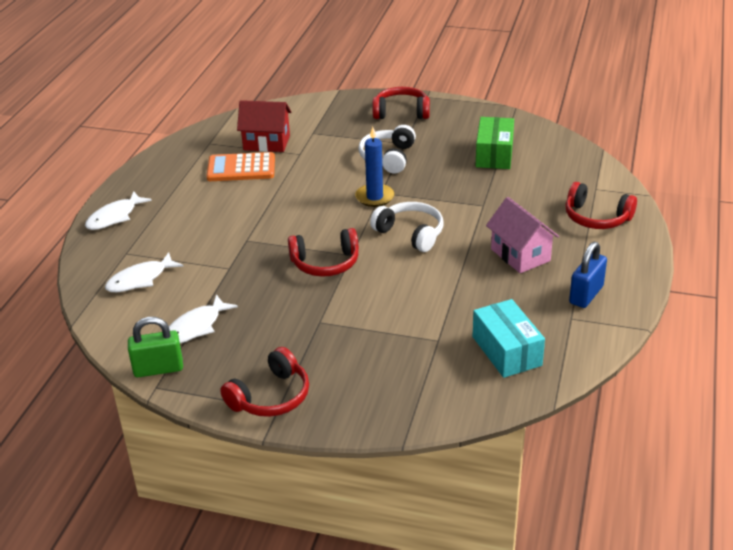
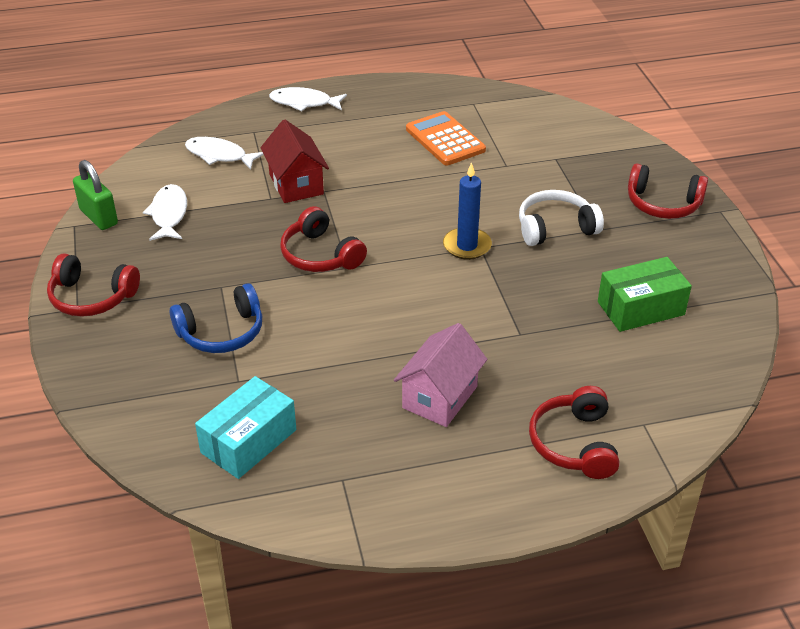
camera: 60 degrees right, 5 degrees up
white fish [169,294,238,344] -> white fish turned 75 degrees clockwise [143,184,187,241]
red house [237,100,292,152] -> red house moved to [260,120,329,203]
white headphones [370,202,443,252] -> none
red headphones [372,87,430,119] -> red headphones turned 135 degrees clockwise [628,164,708,219]
blue padlock [569,242,607,308] -> none
none -> blue headphones [170,283,262,353]

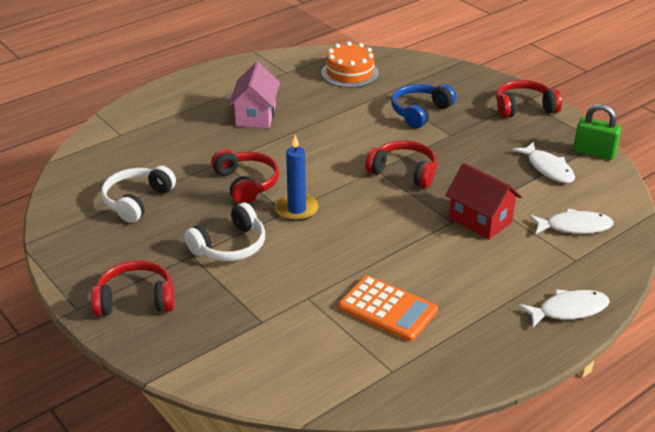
camera: 155 degrees right, 5 degrees down
turquoise box [195,376,296,479] -> orange cake [321,41,379,88]
red headphones [529,386,620,479] -> red headphones moved to [211,149,279,204]
green box [598,257,692,332] -> white headphones [101,166,176,223]

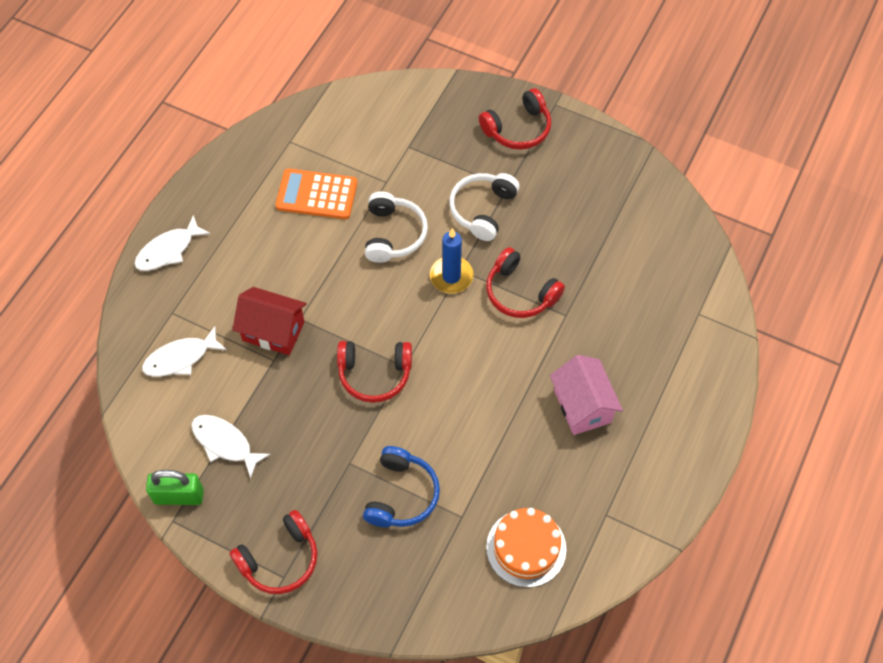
camera: 155 degrees right, 25 degrees up
white headphones [101,166,176,223] -> white headphones moved to [365,191,428,263]

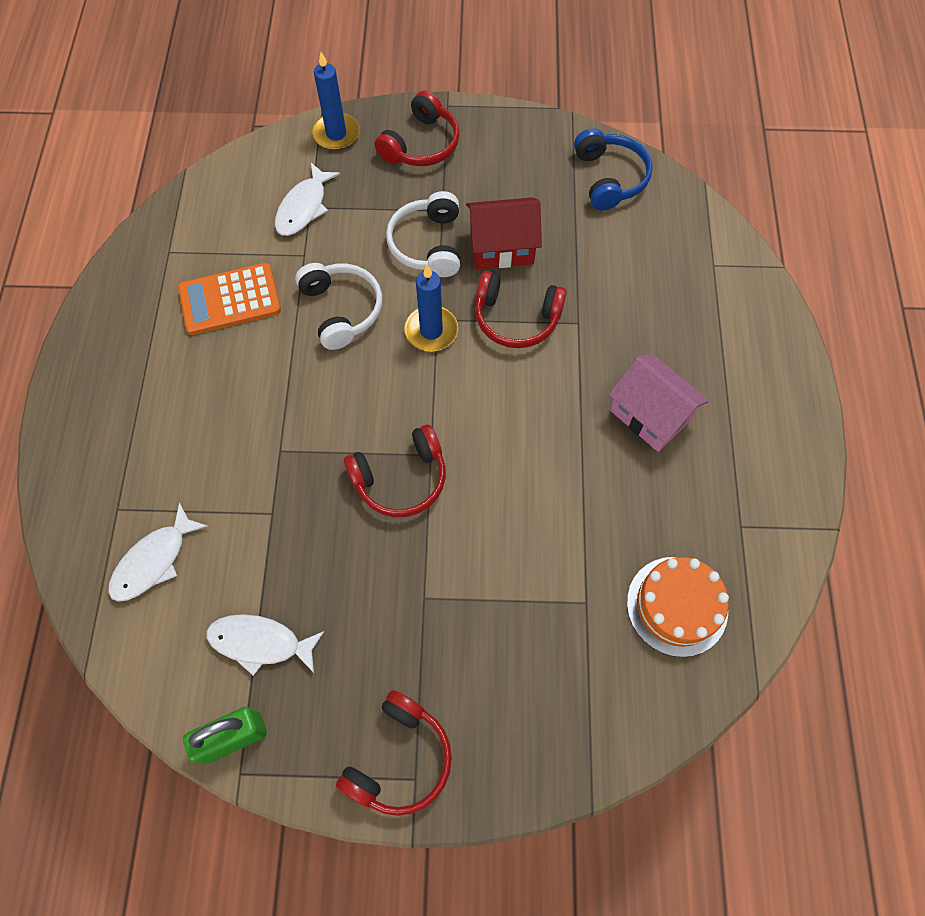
camera: 25 degrees left, 5 degrees up
white fish [134,215,210,271] -> white fish moved to [275,163,340,236]
red house [232,287,307,355] -> red house moved to [466,197,542,269]
blue headphones [363,446,440,527] -> blue headphones moved to [574,128,653,210]
none -> blue candle [312,52,360,150]

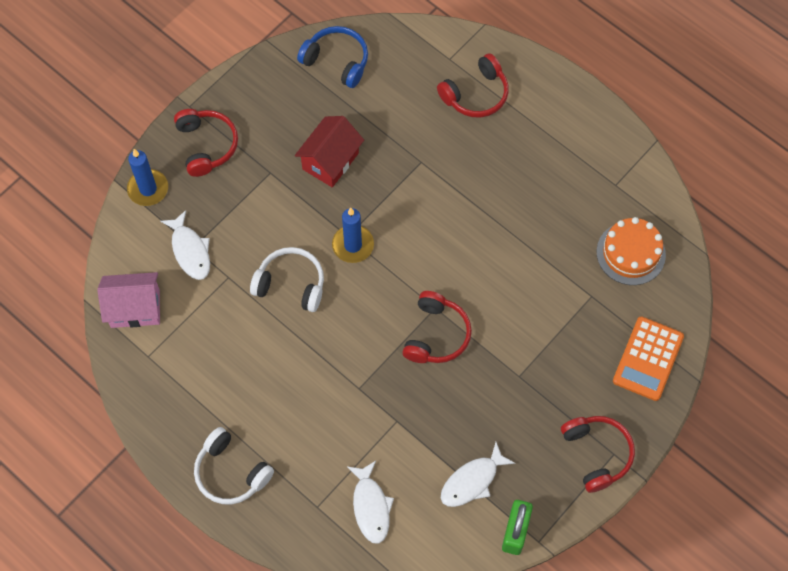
camera: 50 degrees left, 0 degrees up
orange calculator [178,263,281,335] -> orange calculator moved to [613,316,684,401]
white headphones [386,191,460,277] -> white headphones moved to [194,427,274,505]
red headphones [475,271,567,348] -> red headphones moved to [437,53,509,118]
pink house [609,354,709,452] -> pink house moved to [97,272,160,328]

